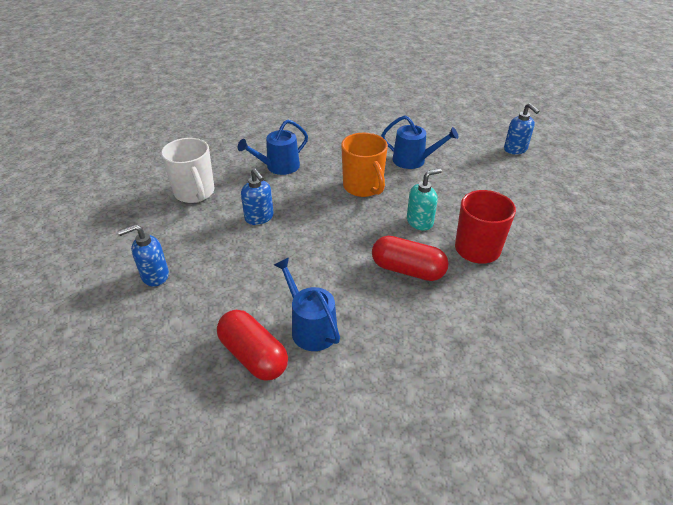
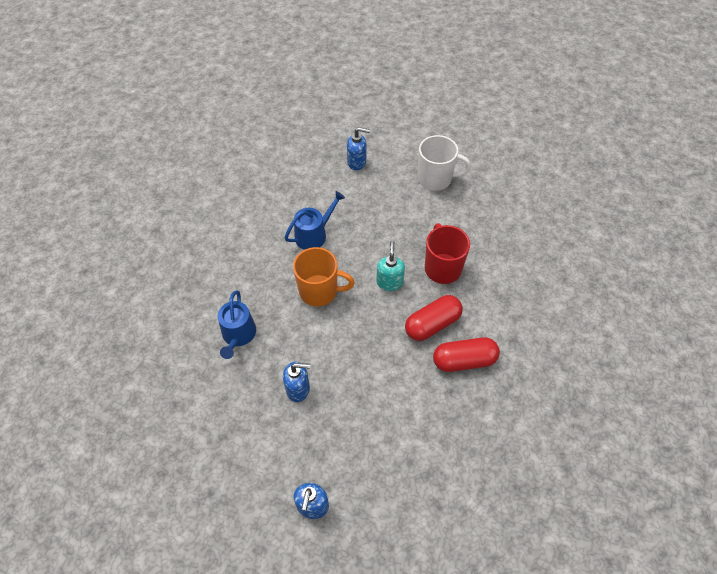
camera: 55 degrees left, 15 degrees up
white mug [161,138,214,203] -> white mug moved to [418,135,471,191]
red capsule [217,310,288,381] -> red capsule moved to [433,337,500,372]
blue watering can [274,258,340,351] -> none

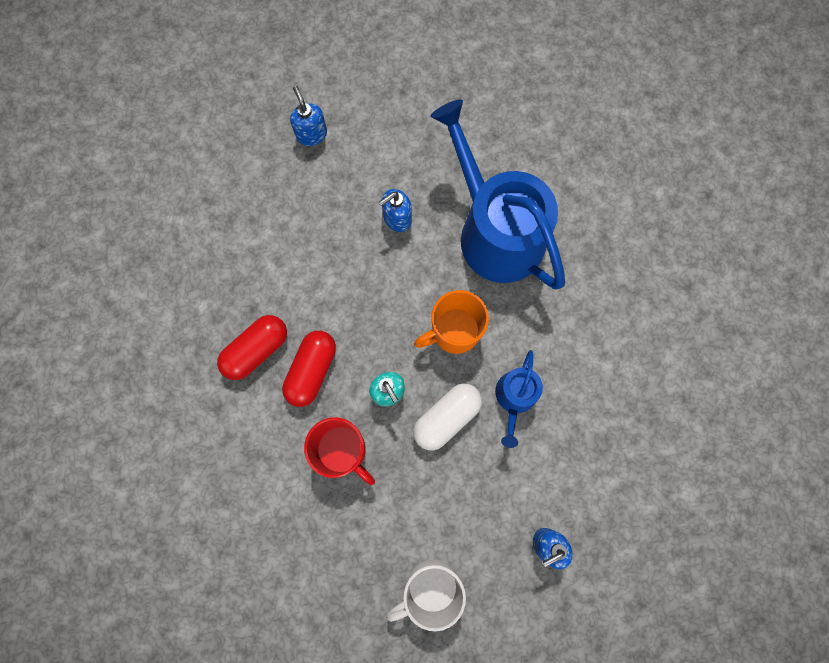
camera: 145 degrees right, 20 degrees up
blue watering can [218,290,256,359] -> blue watering can [431,100,565,290], size x2.11
none -> white capsule [413,384,482,450]

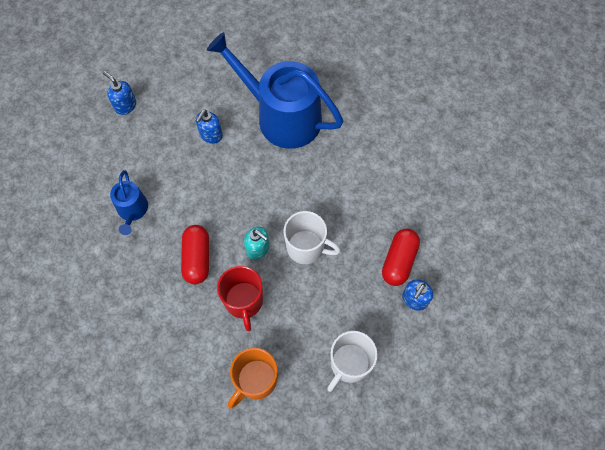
camera: 25 degrees left, 10 degrees down
red capsule [217,315,287,380] -> red capsule moved to [382,229,420,286]
red mug [304,417,375,485] -> red mug turned 60 degrees clockwise [217,266,263,331]
white capsule [413,384,482,450] -> white mug [284,211,341,264]
orange mug [414,290,489,354] -> orange mug moved to [228,348,278,409]
blue watering can [495,350,543,448] -> blue watering can moved to [110,170,148,235]

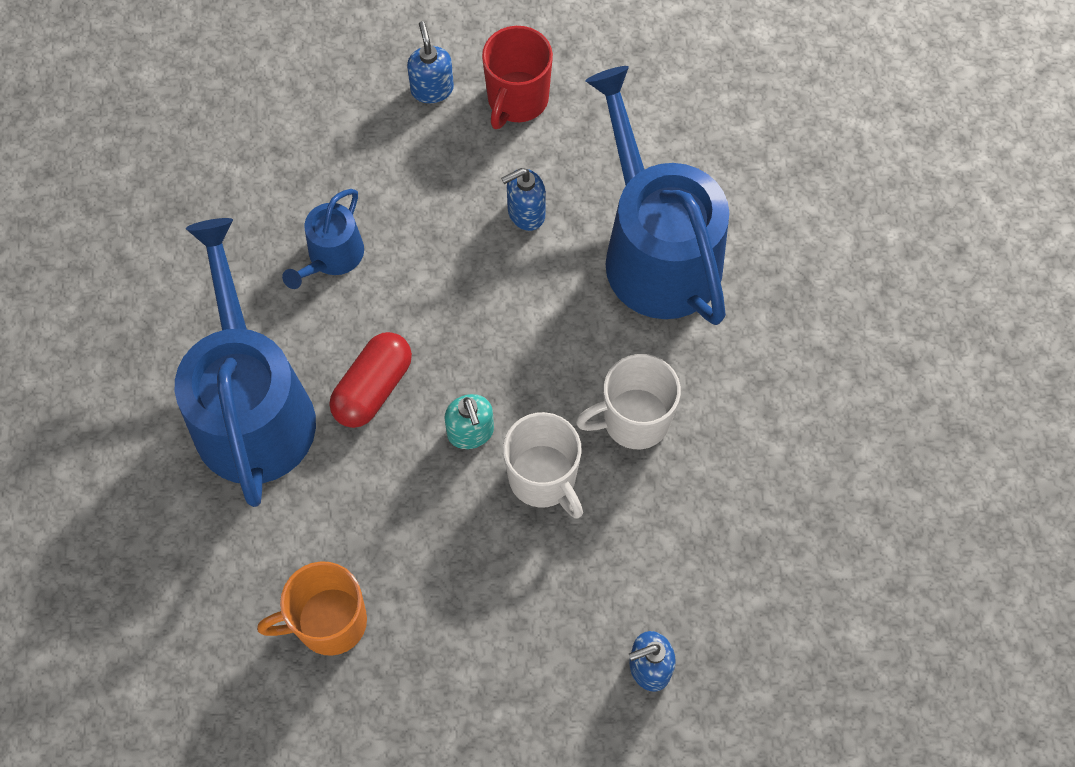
camera: 35 degrees right, 0 degrees up
red mug [217,266,263,331] -> red mug moved to [482,26,553,129]
white mug [327,331,378,392] -> white mug moved to [576,354,681,449]
red capsule [382,229,420,286] -> none
none -> blue watering can [175,218,316,507]

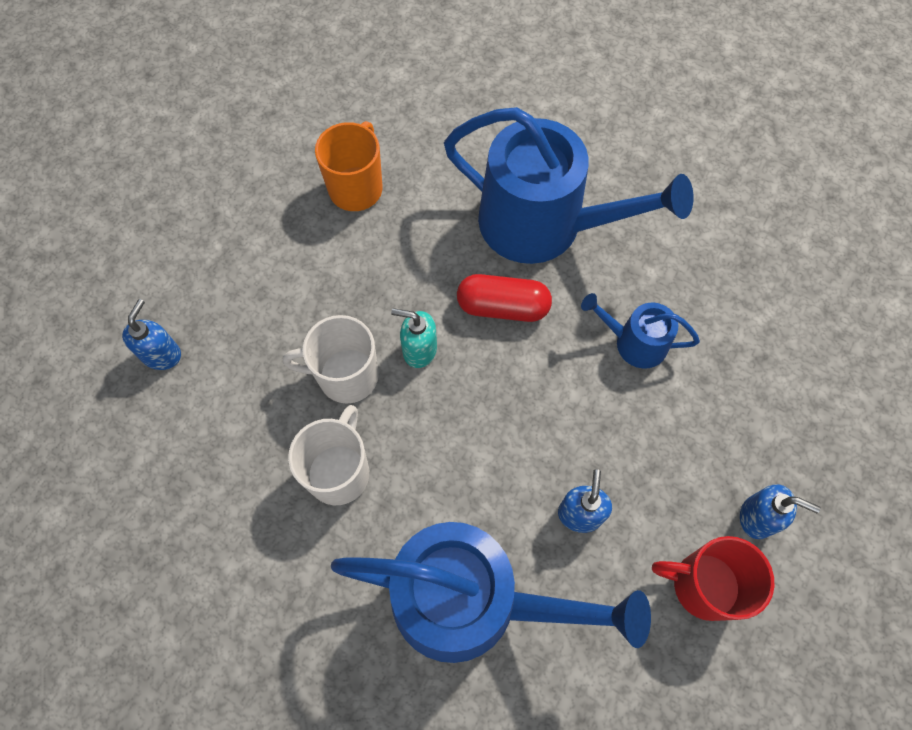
camera: 125 degrees right, 0 degrees up
blue watering can [282,189,364,289] -> blue watering can turned 45 degrees counterclockwise [581,293,700,369]
red capsule [329,332,412,428] -> red capsule turned 60 degrees counterclockwise [457,274,552,322]
red mug [482,26,553,129] -> red mug turned 45 degrees counterclockwise [652,536,775,621]

